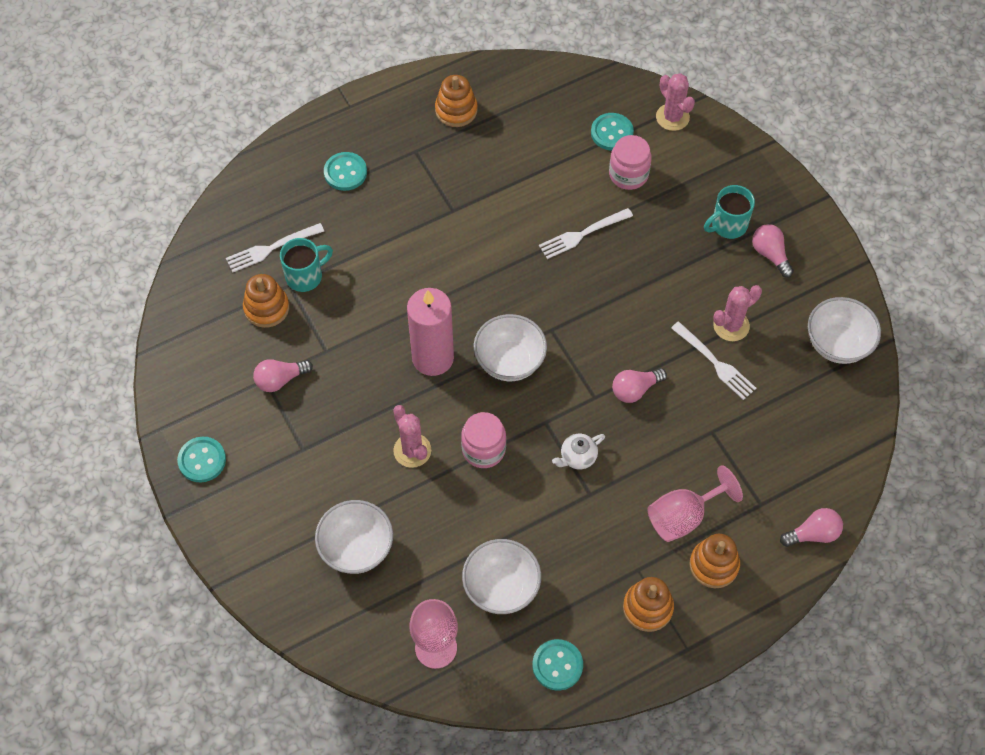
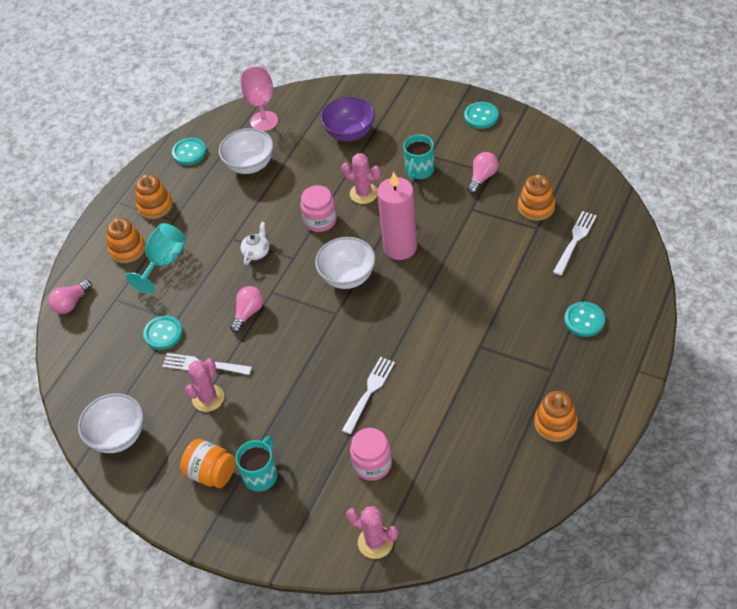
camera: 150 degrees right, 10 degrees down
turquoise mug [280,238,333,292] -> turquoise mug moved to [403,134,434,180]
white bowl [315,500,393,574] -> purple bowl [321,97,375,141]
turquoise button [591,113,634,151] -> turquoise button moved to [143,315,183,350]
pink goblet [647,465,743,542] -> turquoise goblet [126,223,186,294]
pink light bulb [752,224,794,278] -> orange jar [180,439,235,488]

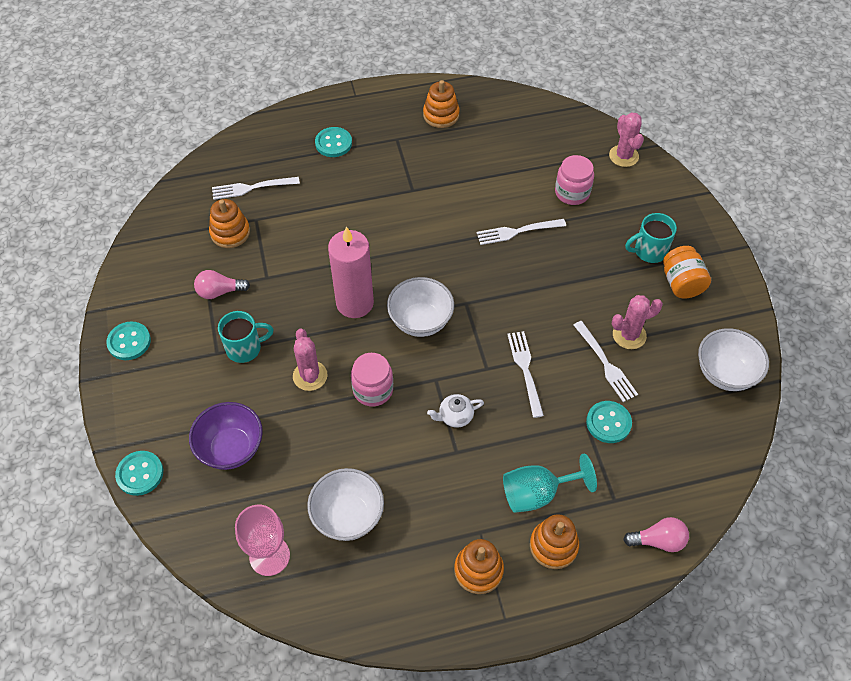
camera: 135 degrees left, 5 degrees up
turquoise button [172,138,206,165] -> turquoise button moved to [115,451,163,496]
pink light bulb [230,286,264,333] -> white fork [507,331,544,418]

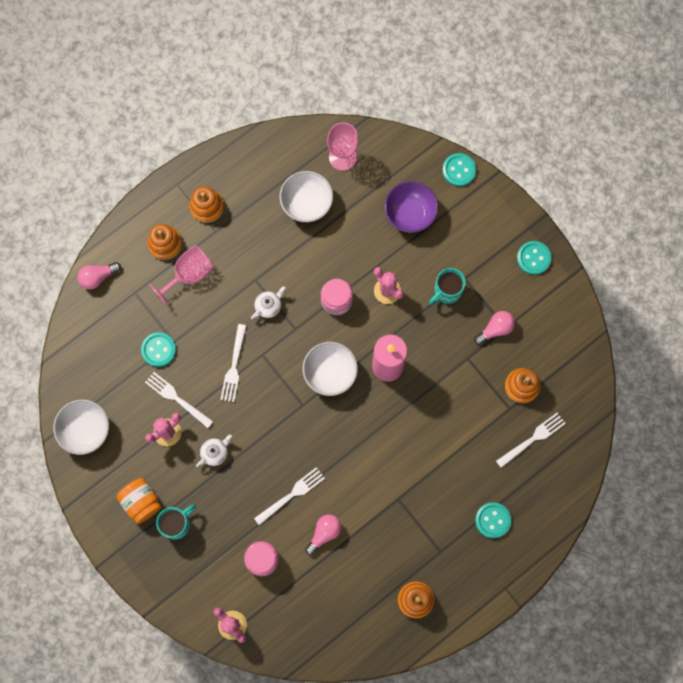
camera: 155 degrees right, 20 degrees up
turquoise goblet [503,454,597,513] -> pink goblet [149,245,214,306]
white fork [507,331,544,418] -> white fork turned 45 degrees clockwise [220,324,247,402]
none -> white teapot [196,434,232,467]
none -> pink light bulb [305,515,341,555]

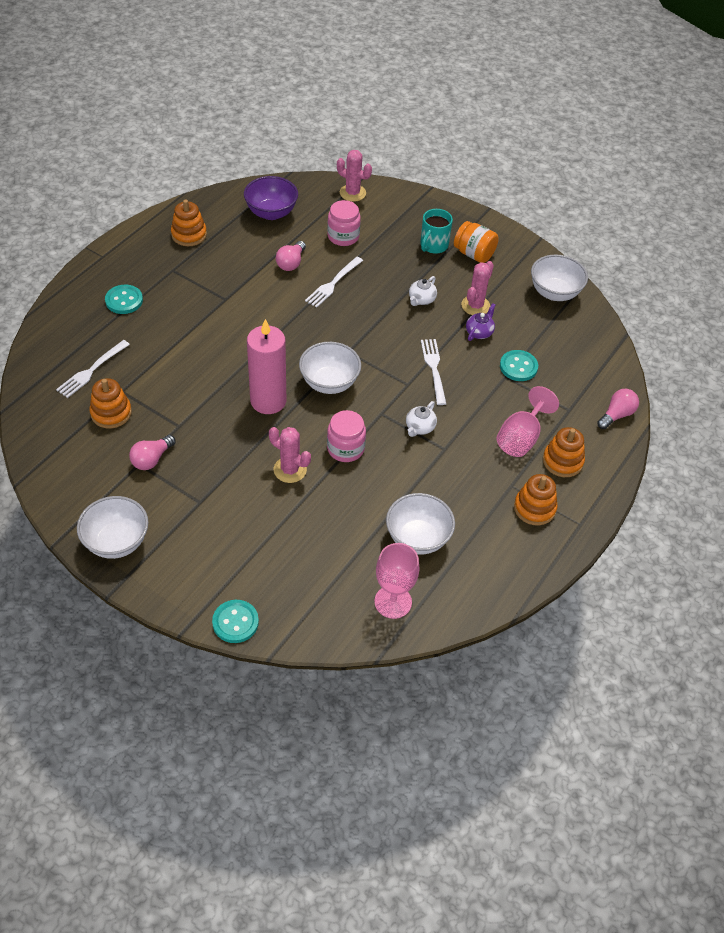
camera: 160 degrees right, 25 degrees down
white fork [145,372,213,428] -> purple teapot [466,303,495,341]
purple bowl [384,181,438,233] -> purple bowl moved to [244,176,298,220]
turquoise mug [429,268,466,305] -> none
turquoise button [517,241,552,275] -> white bowl [77,496,148,559]

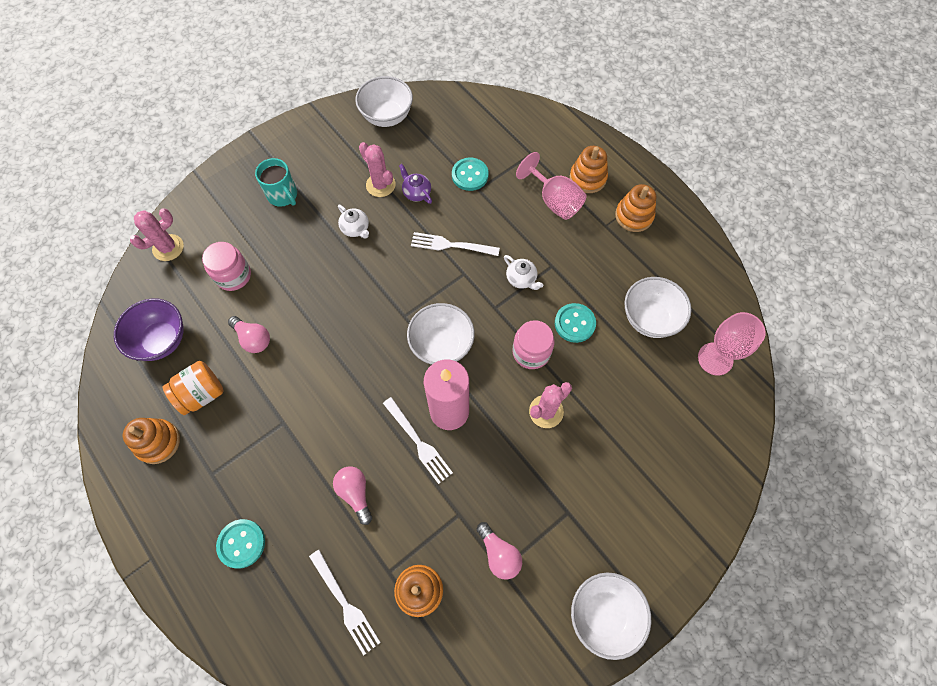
camera: 70 degrees left, 15 degrees up
turquoise button [212,600,259,643] -> turquoise button moved to [555,303,596,343]
white fork [305,257,363,308] -> white fork moved to [383,397,453,484]
orange jar [454,221,499,263] -> orange jar moved to [163,361,223,415]
pink light bulb [597,389,639,429] -> pink light bulb moved to [333,466,372,525]

